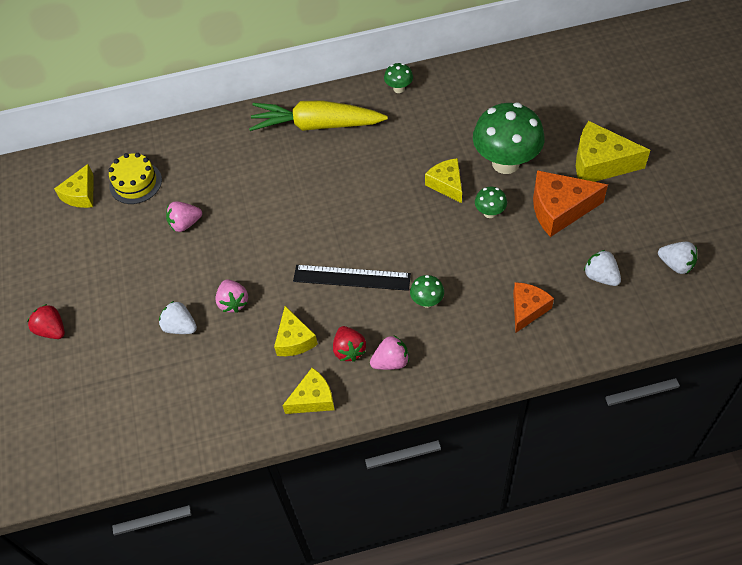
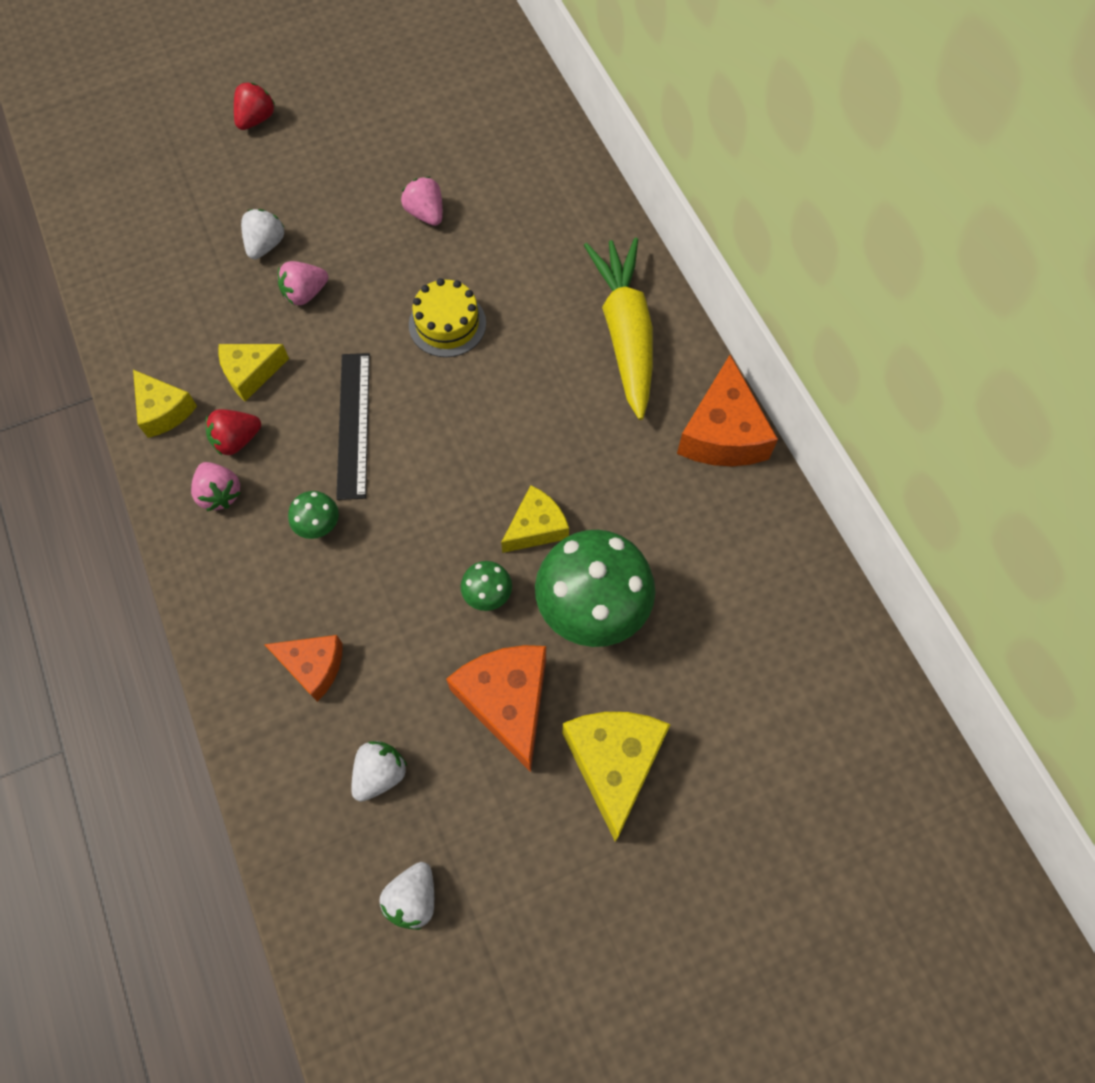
camera: 75 degrees right, 10 degrees up
yellow cheese [54,164,94,208] -> none
yellow cake [109,153,162,204] -> yellow cake moved to [409,278,486,357]
green mushroom [384,63,413,93] -> orange cheese [677,355,778,466]

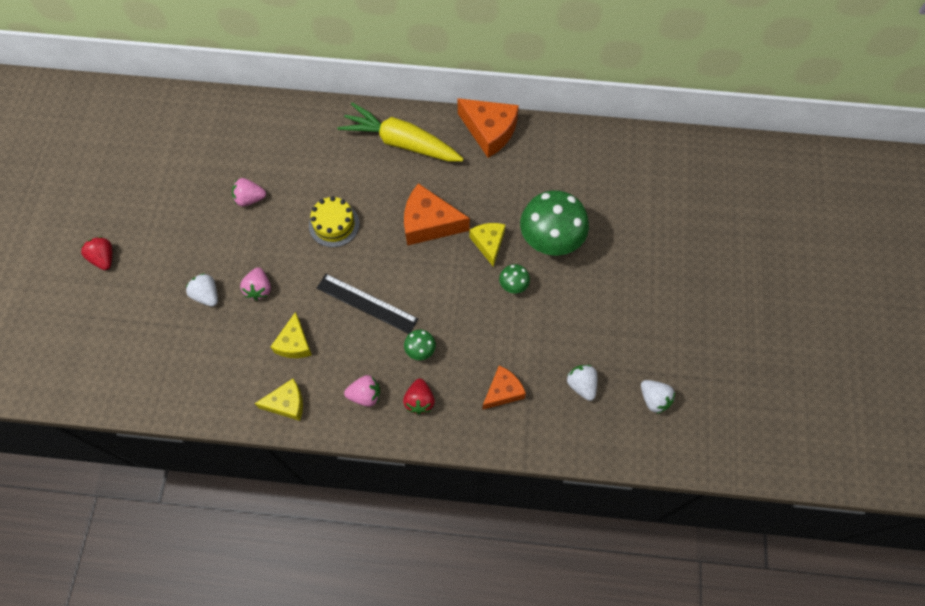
camera: 60 degrees left, 0 degrees up
red strawberry [206,409,261,455] -> red strawberry moved to [403,379,435,414]
orange cheese [446,645,546,772] -> orange cheese moved to [404,183,470,246]
yellow cheese [562,712,671,842] -> none

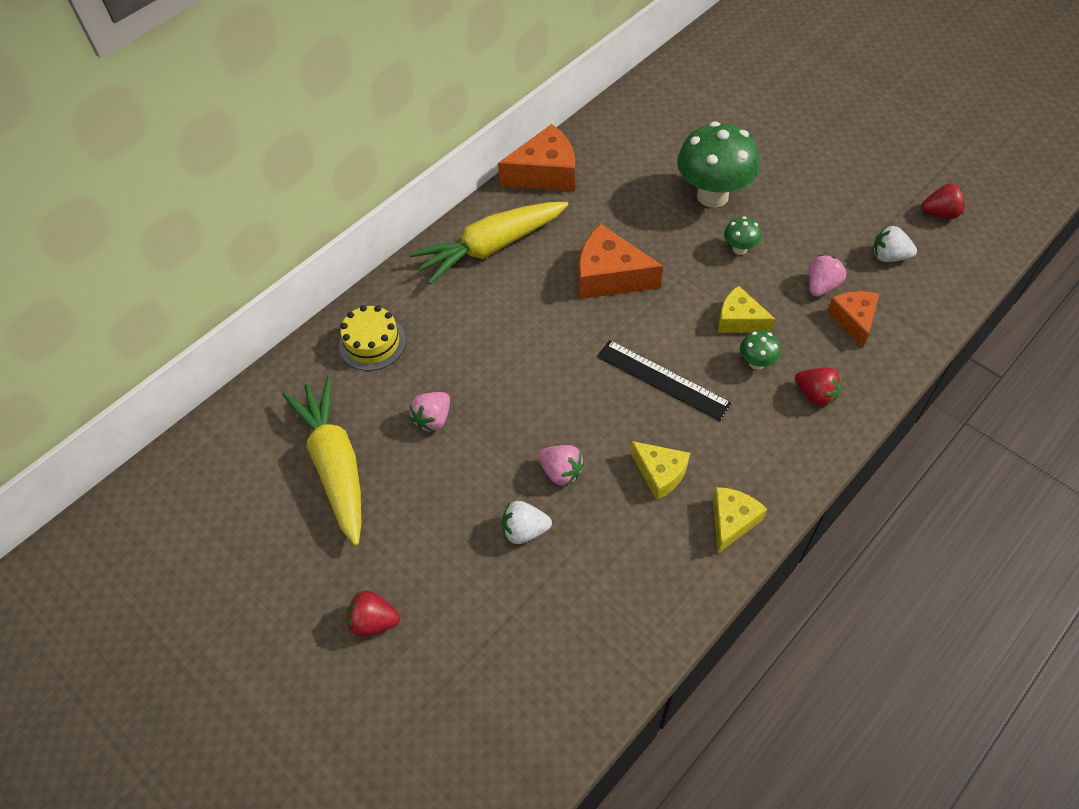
camera: 50 degrees left, 10 degrees down
yellow cake [309,196,360,247] -> yellow cake moved to [339,305,406,371]
black ruler [317,274,418,334] -> black ruler turned 60 degrees clockwise [597,340,732,421]
pink strawberry [344,375,380,407] -> pink strawberry moved to [809,255,846,297]
orange cheese [404,183,470,246] -> orange cheese turned 60 degrees clockwise [579,224,663,299]
yellow cheese [469,223,506,267] -> yellow cheese moved to [718,286,776,333]
white strawberry [641,380,675,414] -> red strawberry [921,183,966,219]
none -> yellow carrot [282,376,361,546]

